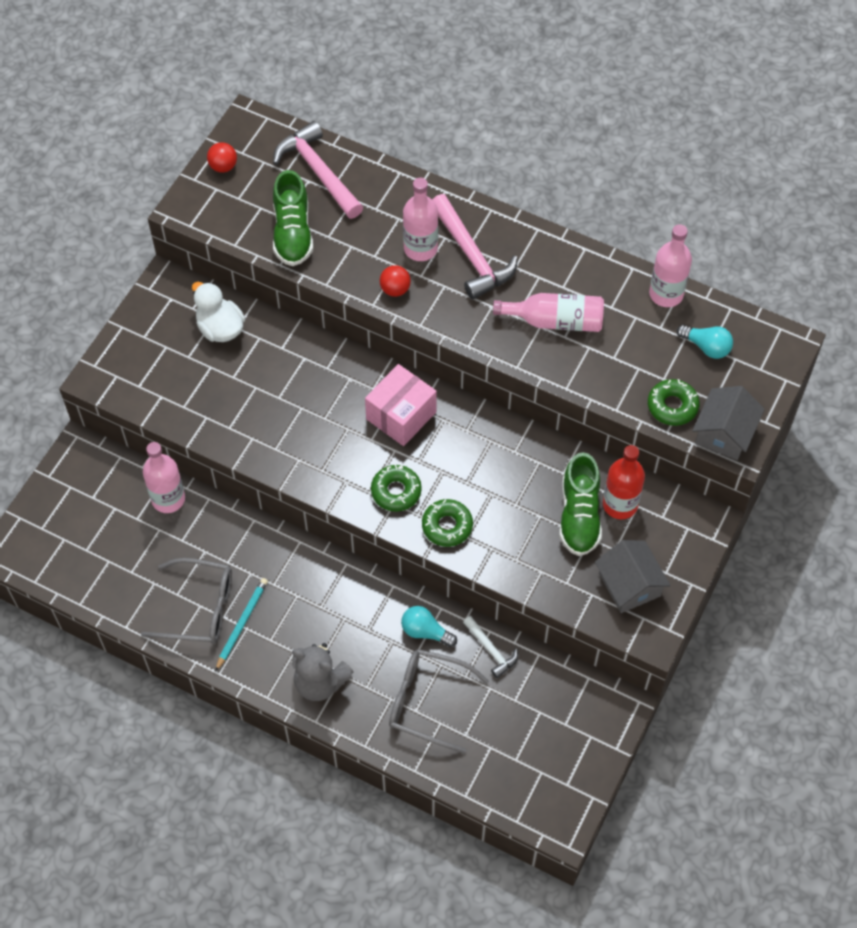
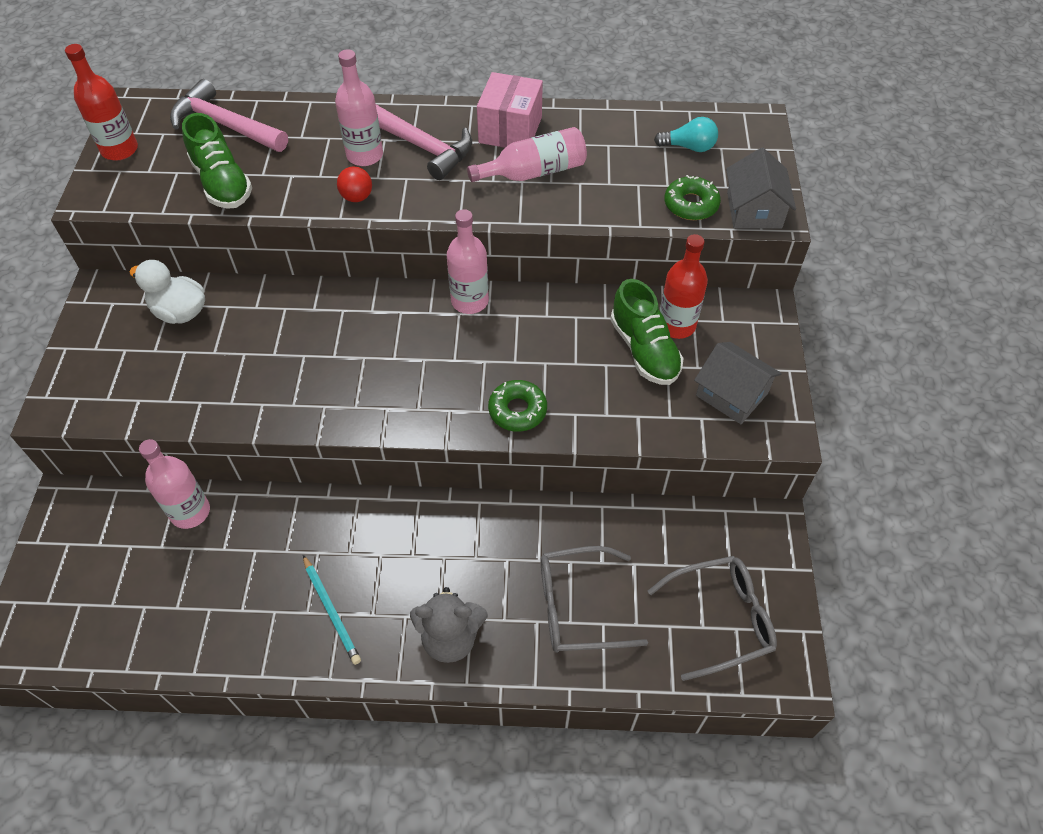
camera: 25 degrees left, 5 degrees down
grey glasses [141,558,232,644] -> grey glasses moved to [648,556,777,681]
red ball [207,142,237,173] -> red bottle [65,44,138,160]
turquoise pencil [215,578,268,672] -> turquoise pencil turned 150 degrees clockwise [303,555,361,665]
pink box [365,364,437,446] -> pink box moved to [477,72,543,148]
green donut [371,465,422,512] -> none
turquoise light bulb [401,606,457,647] -> none
white hammer [463,616,518,678] -> none
pink bottle [649,224,692,307] -> pink bottle moved to [447,209,489,314]

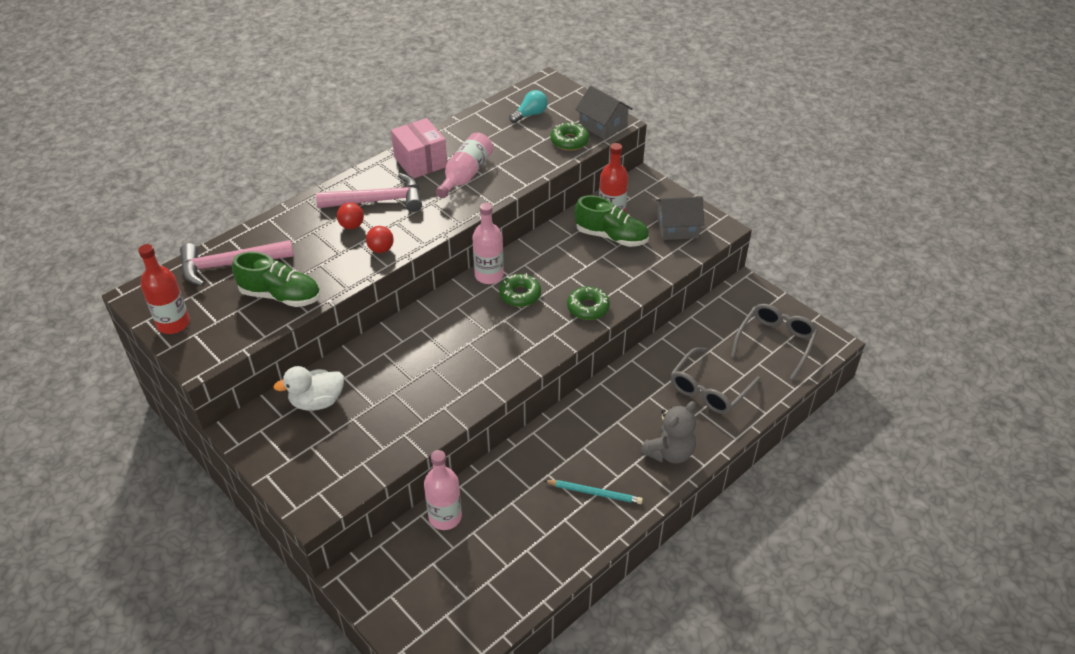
camera: 45 degrees left, 10 degrees down
pink bottle [335,49,383,166] -> red ball [337,203,364,229]
none -> green donut [499,273,541,307]

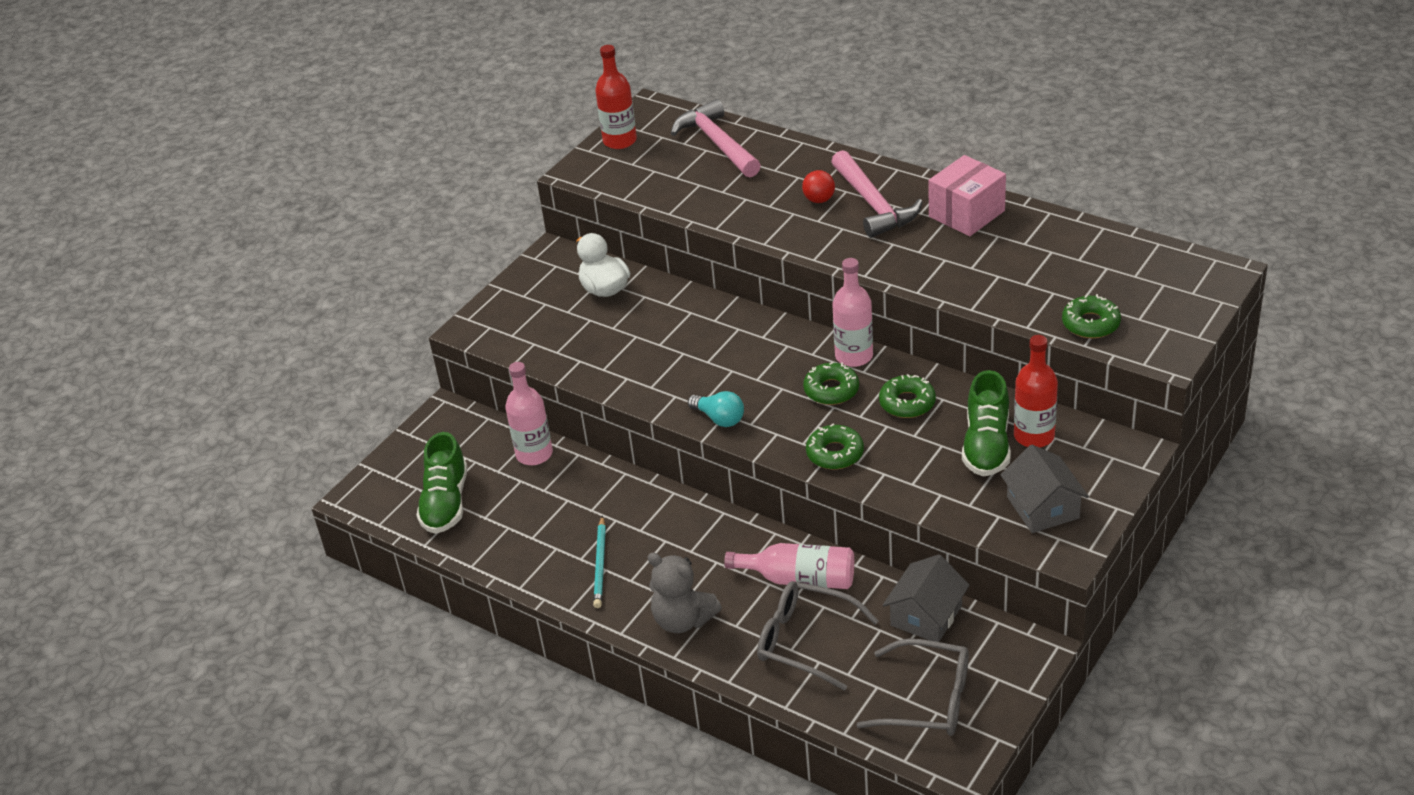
camera: 80 degrees right, 5 degrees down
green shoe [232,251,321,307] -> green shoe moved to [416,432,467,534]
red ball [366,226,394,253] -> none
pink bottle [436,132,493,198] -> pink bottle moved to [724,543,854,589]
turquoise light bulb [509,90,548,123] -> turquoise light bulb moved to [688,391,744,427]
grey house [575,85,633,140] -> grey house moved to [883,554,970,642]
none -> green donut [879,374,936,418]

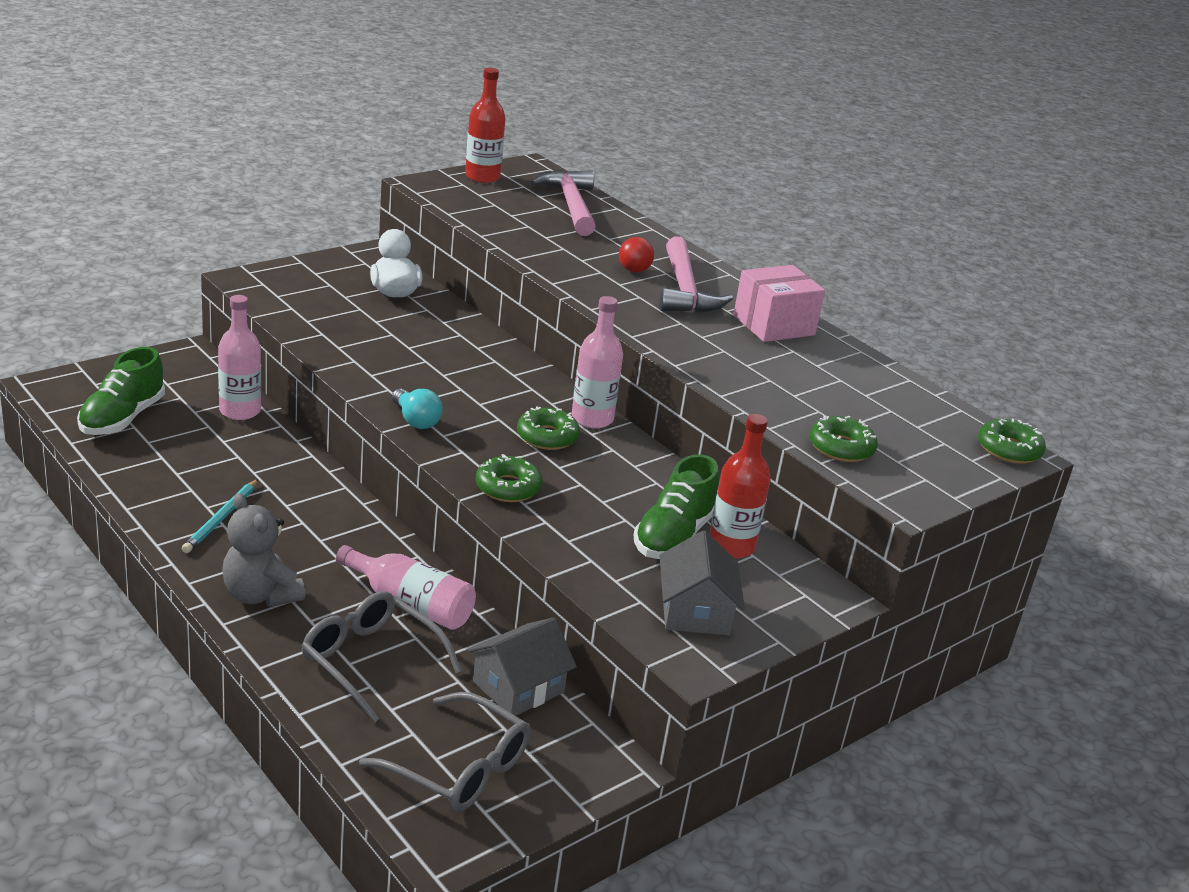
camera: 10 degrees right, 10 degrees down
green donut [879,374,936,418] -> green donut moved to [978,419,1046,464]

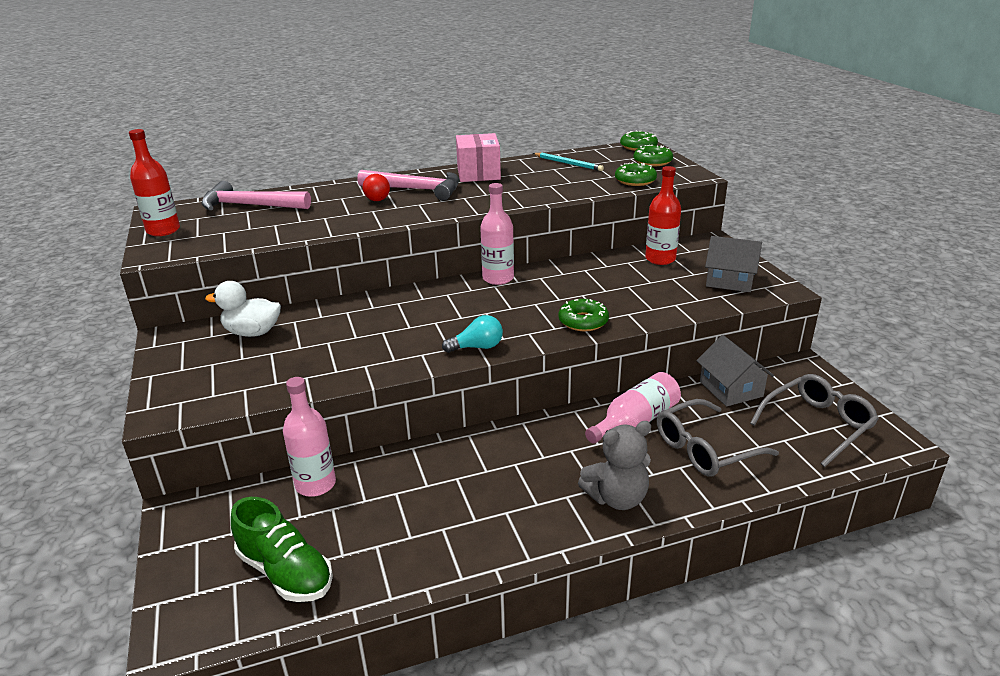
camera: 65 degrees left, 0 degrees up
turquoise pencil [181,479,258,553] -> turquoise pencil moved to [533,152,604,171]
green donut [517,406,580,450] -> green donut moved to [633,145,673,166]
green shoe [634,454,719,559] -> none

